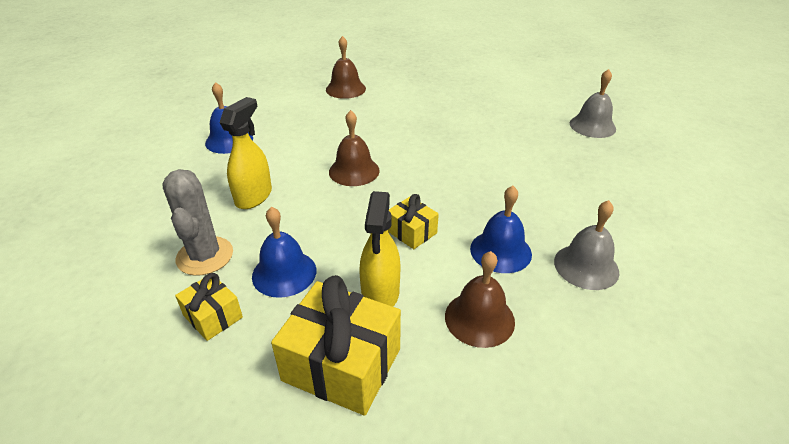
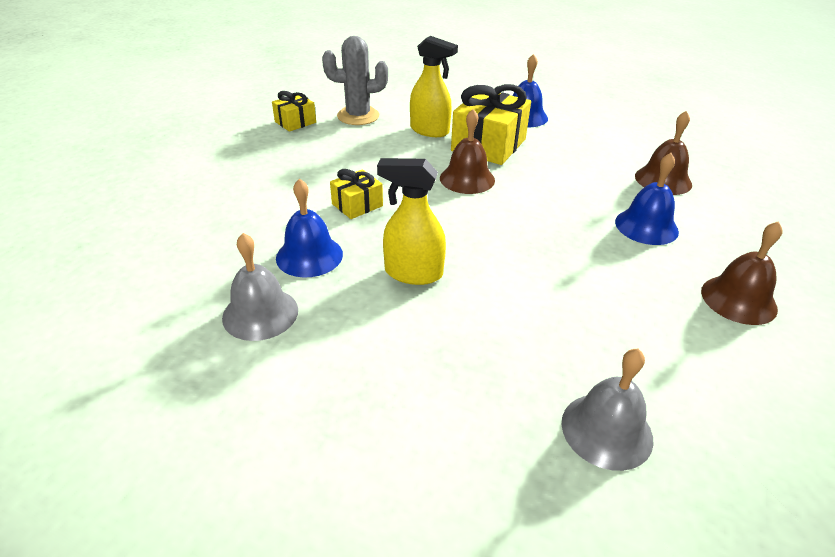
camera: 95 degrees right, 0 degrees up
blue bell [252,207,316,298] -> blue bell moved to [615,153,679,245]
yellow gift [271,275,401,416] -> yellow gift moved to [451,84,531,165]
yellow spray bottle [359,191,401,307] -> yellow spray bottle moved to [377,158,446,285]
brown bell [445,251,515,348] -> brown bell moved to [701,221,783,325]

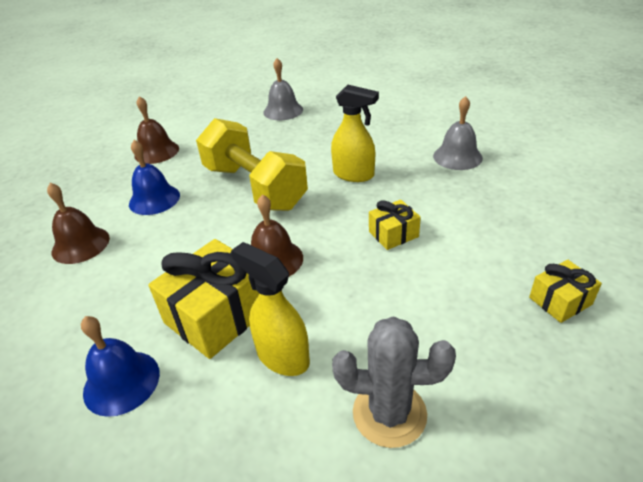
camera: 165 degrees left, 0 degrees up
yellow gift [272,91,316,132] -> yellow gift moved to [529,260,602,323]
blue bell [276,178,343,277] -> none
none -> yellow dumbbell [196,118,308,211]

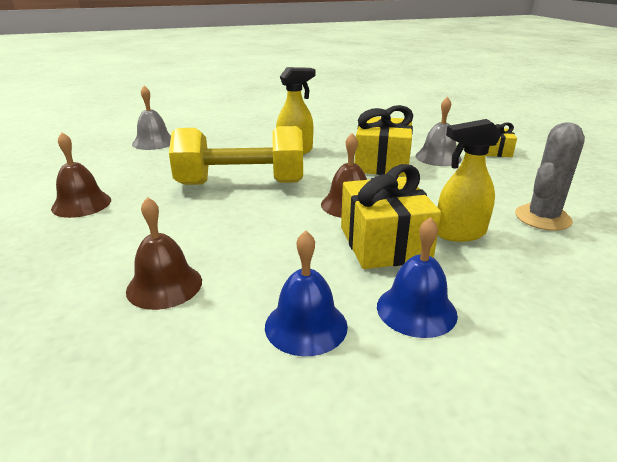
camera: 55 degrees left, 10 degrees down
blue bell [129,140,180,215] -> blue bell moved to [265,231,348,356]
yellow gift [369,200,421,250] -> yellow gift [355,105,413,176], size x1.86
grey bell [433,96,483,170] -> grey bell moved to [415,97,462,166]

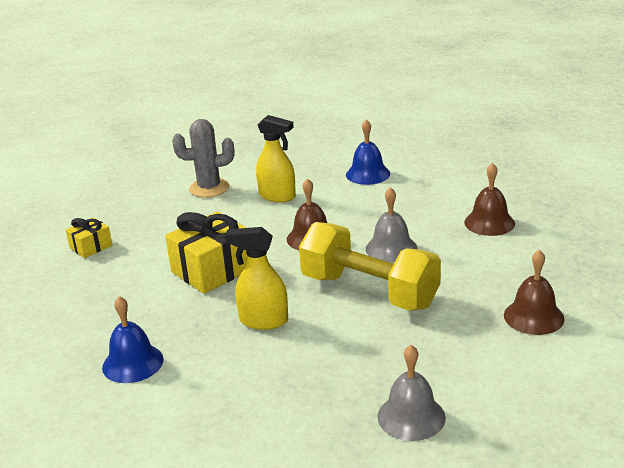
camera: 140 degrees left, 0 degrees up
blue bell [265,231,348,356] -> blue bell moved to [102,296,164,383]
yellow gift [341,164,441,269] -> none
grey bell [415,97,462,166] -> grey bell moved to [366,187,417,262]

